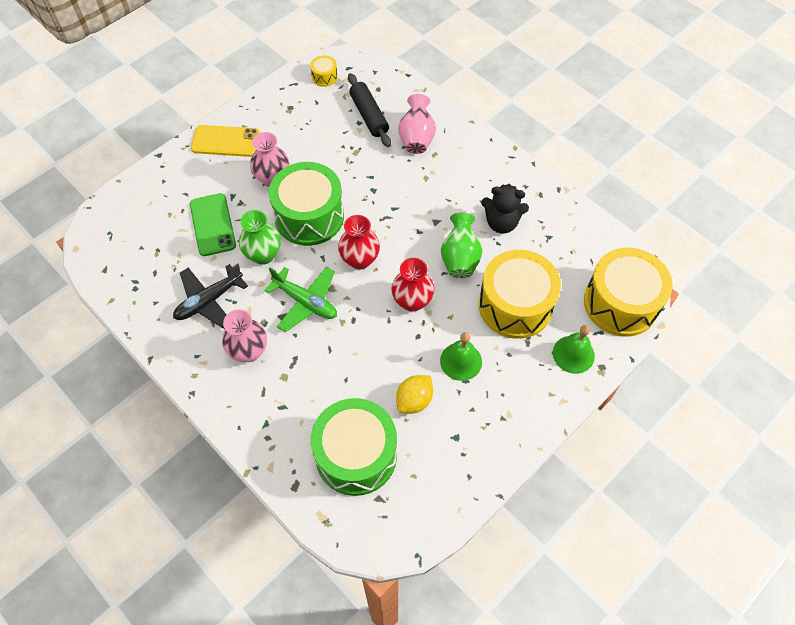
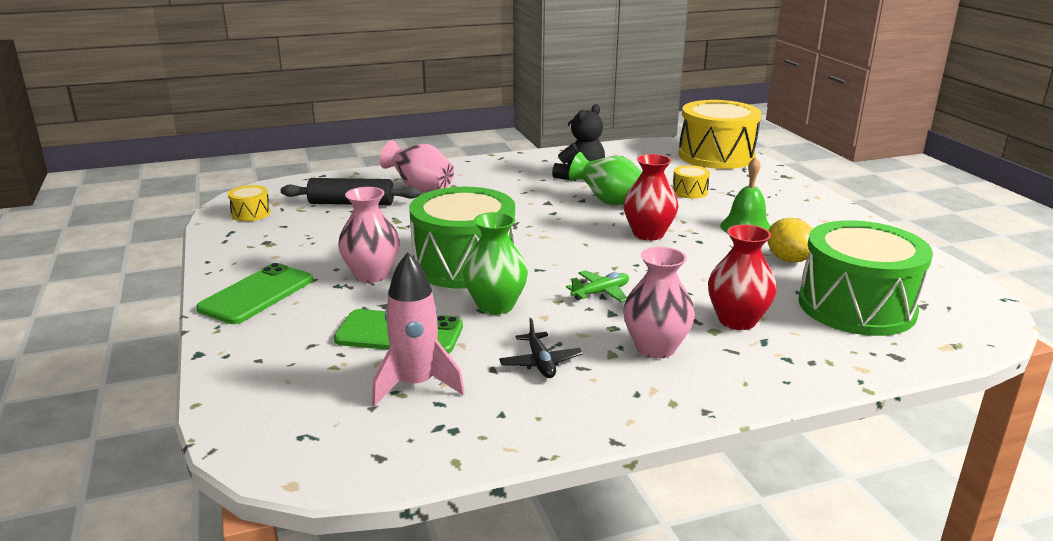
camera: 65 degrees left, 35 degrees down
black plane [173,263,248,329] -> black plane [499,318,583,378], size x0.59
yellow phone [191,125,260,157] -> green phone [196,263,313,324]
green plane [264,267,337,332] -> green plane [566,270,629,302], size x0.59
red vase [338,215,380,269] -> red vase moved to [708,224,777,330]
yellow drum [479,250,561,339] -> yellow drum [672,165,710,199], size x0.42
green bell [553,325,595,374] -> none
none -> pink rocket [372,252,465,406]

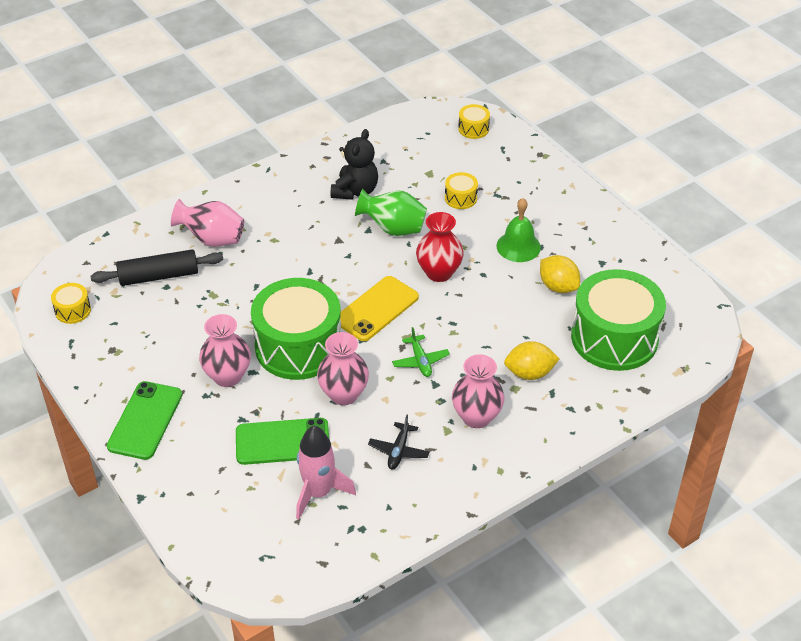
camera: 15 degrees left, 20 degrees up
green vase [463,212,528,315] -> pink vase [317,332,369,405]
black plane [499,318,583,378] -> black plane turned 45 degrees clockwise [368,415,430,470]
green plane [566,270,629,302] -> green plane turned 120 degrees clockwise [392,327,450,377]
yellow drum [678,100,761,169] -> yellow drum [458,104,490,139], size x0.42
red vase [708,224,777,330] -> yellow lemon [504,341,560,380]
none -> yellow phone [340,276,419,341]

